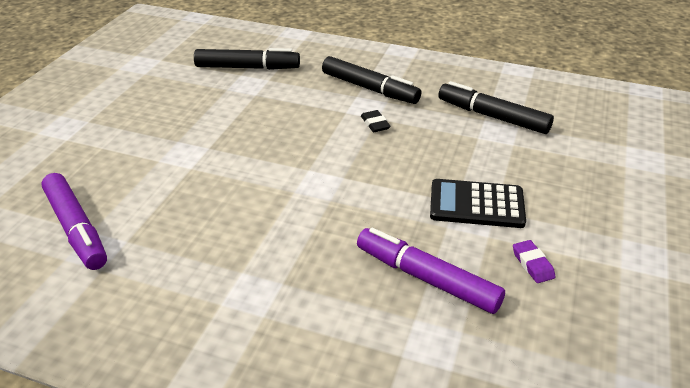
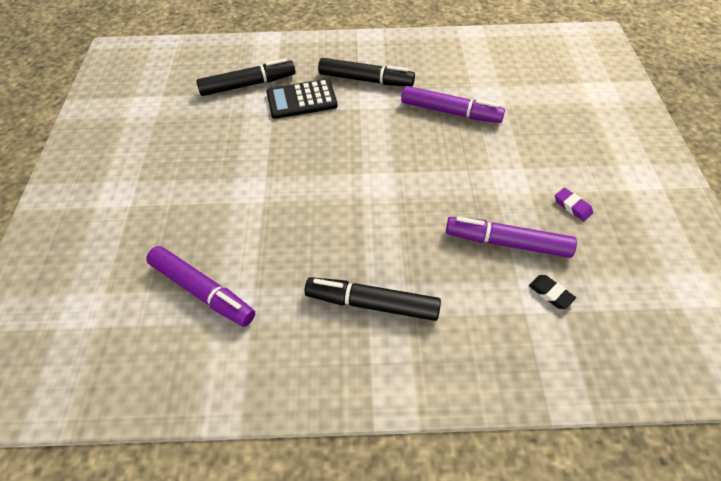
camera: 20 degrees left, 15 degrees up
black eraser [361,110,391,132] -> black eraser moved to [529,275,576,309]
black calculator [430,179,526,228] -> black calculator moved to [266,79,338,119]
black marker [438,81,554,134] -> black marker moved to [305,277,441,321]
none -> purple marker [401,86,505,123]

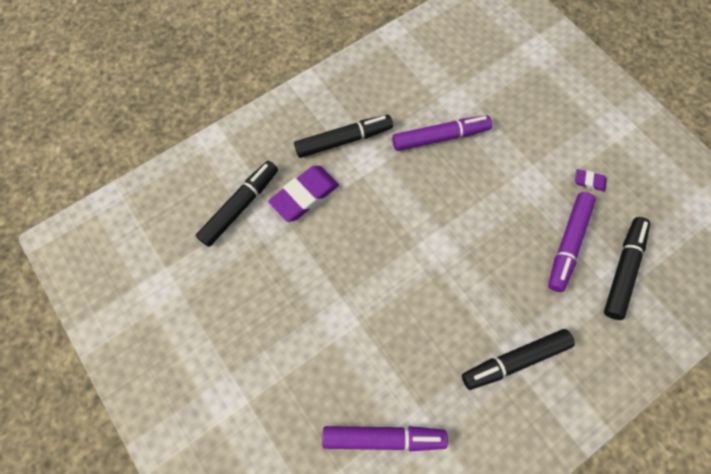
camera: 35 degrees left, 15 degrees up
black calculator [266,79,338,119] -> purple eraser [268,166,339,222]
purple marker [446,217,577,258] -> purple marker turned 45 degrees counterclockwise [548,192,596,292]
black eraser [529,275,576,309] -> black marker [604,217,650,320]

